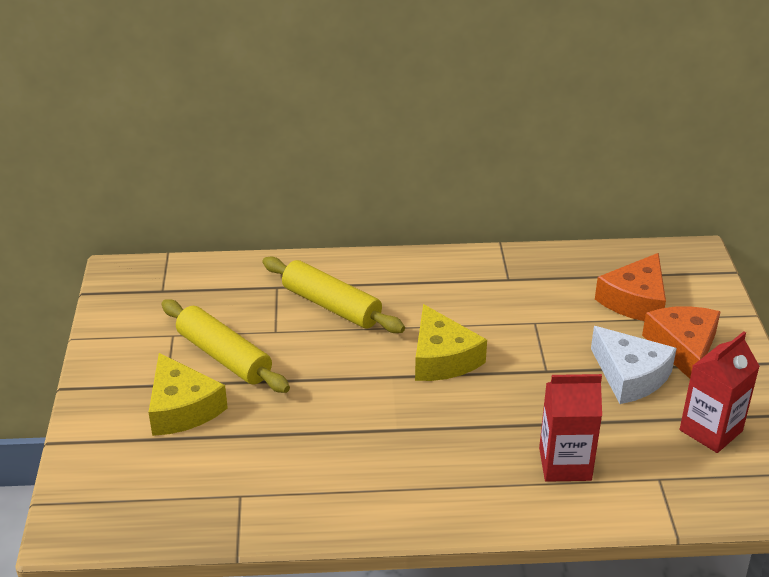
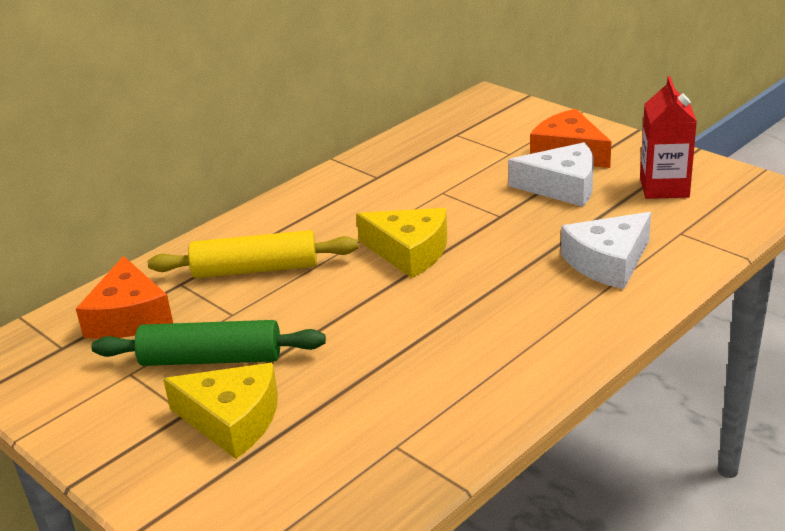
camera: 40 degrees left, 5 degrees down
yellow rolling pin [162,299,290,393] -> green rolling pin [91,320,326,366]
red carton [539,374,602,482] -> white cheese [561,212,651,289]
orange cheese [595,253,666,321] -> orange cheese moved to [76,256,173,339]

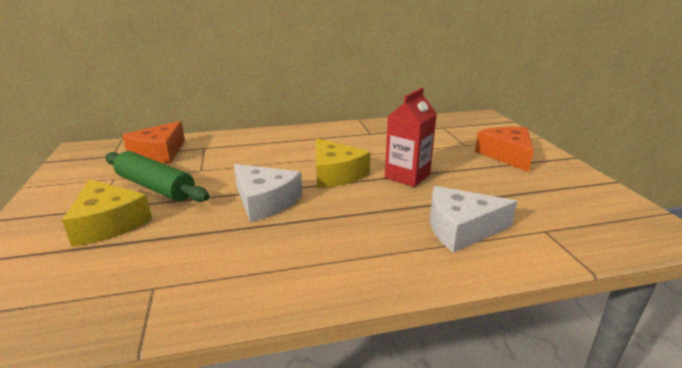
camera: 30 degrees right, 5 degrees down
yellow rolling pin [148,230,358,278] -> none
white cheese [508,142,594,207] -> white cheese moved to [234,164,302,222]
red carton [640,76,697,199] -> red carton moved to [385,88,437,187]

